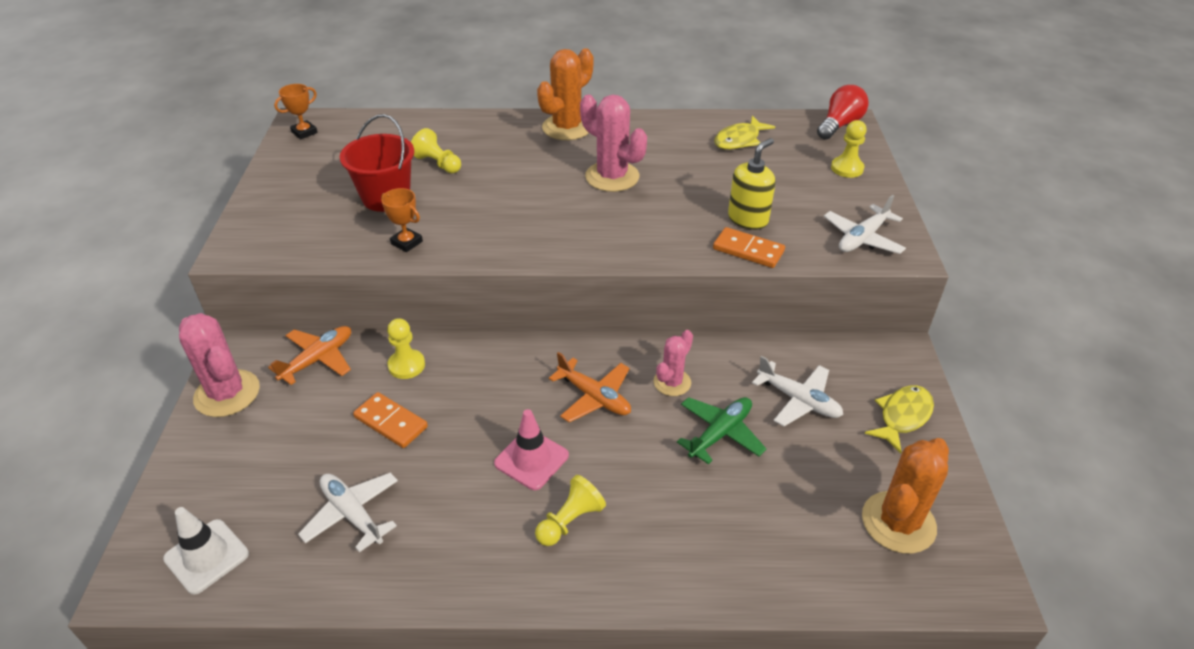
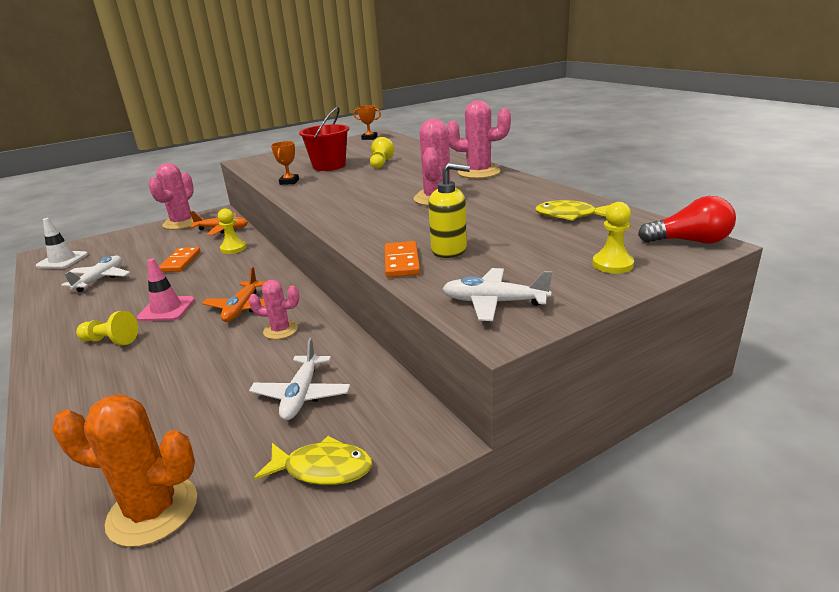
camera: 60 degrees right, 15 degrees down
orange cactus [537,48,594,140] -> pink cactus [447,100,511,179]
green plane [677,397,766,464] -> none

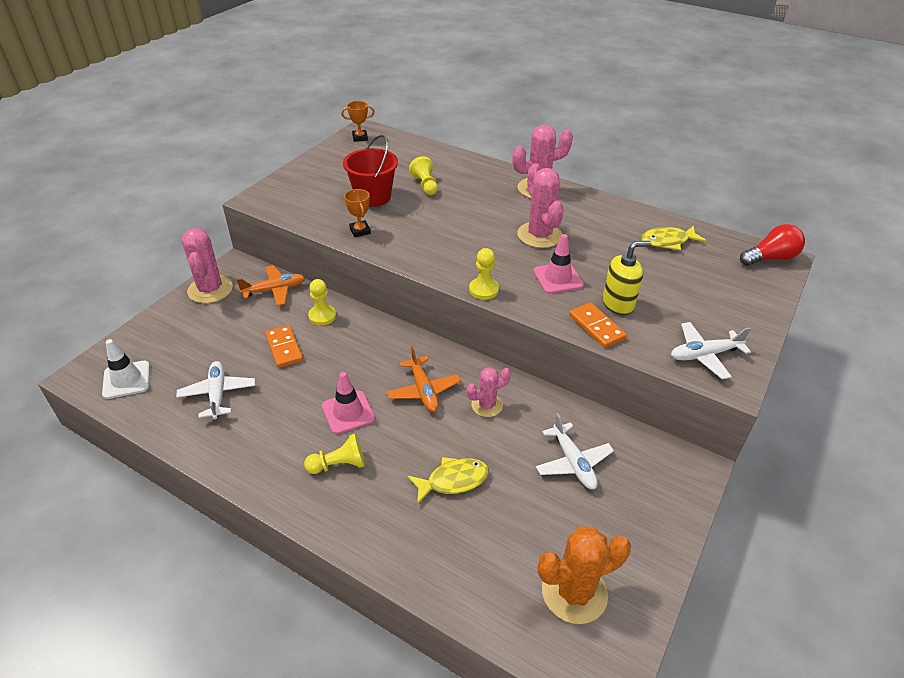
camera: 30 degrees left, 15 degrees up
yellow fish [254,436,372,485] -> yellow fish moved to [408,457,489,505]
yellow pawn [592,202,634,274] -> yellow pawn moved to [469,248,499,300]
none -> pink traffic cone [533,234,584,294]

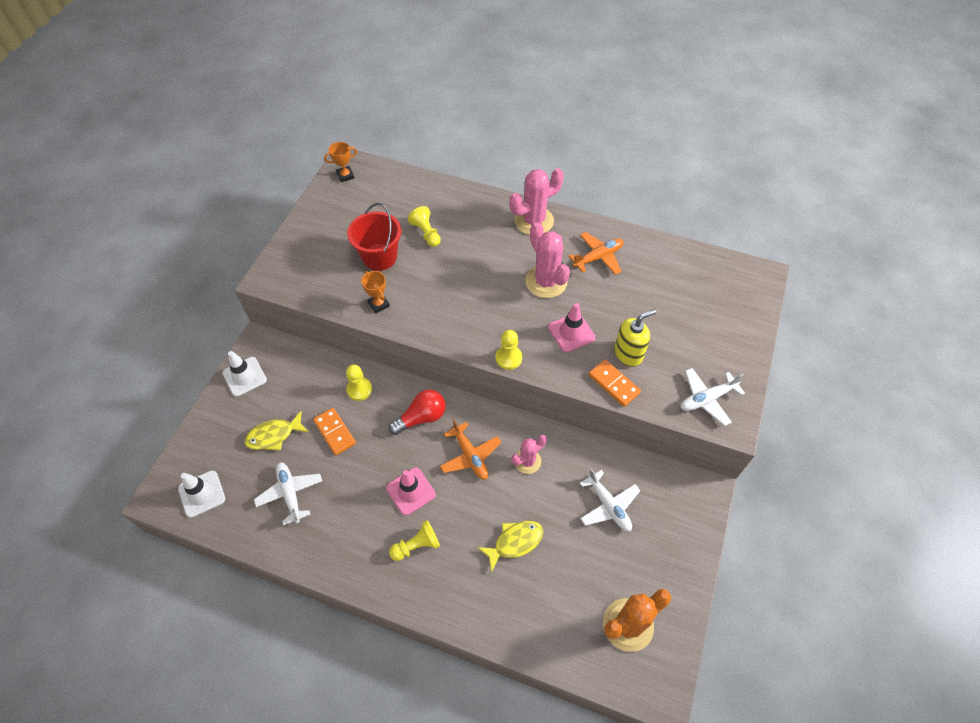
camera: 10 degrees left, 15 degrees up
pink cactus [182,228,233,303] -> white traffic cone [222,351,267,397]
orange plane [236,265,305,306] -> orange plane moved to [569,232,624,275]
yellow fish [641,225,706,250] -> yellow fish moved to [244,411,308,450]
red light bulb [740,224,805,266] -> red light bulb moved to [389,390,446,435]

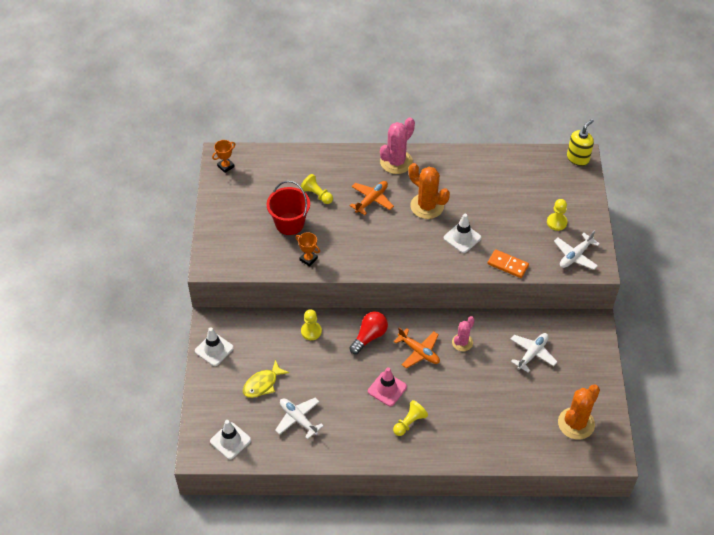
camera: 20 degrees left, 5 degrees down
orange domino [313,408,356,455] -> none
yellow fish [477,521,544,573] -> none
yellow pawn [496,330,522,370] -> yellow pawn moved to [547,199,567,231]
pink cactus [525,222,570,298] -> orange cactus [409,163,450,219]
pink traffic cone [548,303,596,352] -> white traffic cone [444,214,481,253]
orange plane [569,232,624,275] -> orange plane moved to [349,181,394,215]
white plane [580,468,640,531] -> white plane turned 90 degrees counterclockwise [511,333,557,373]
yellow soap dispenser [614,309,656,367] -> yellow soap dispenser moved to [567,119,594,166]

